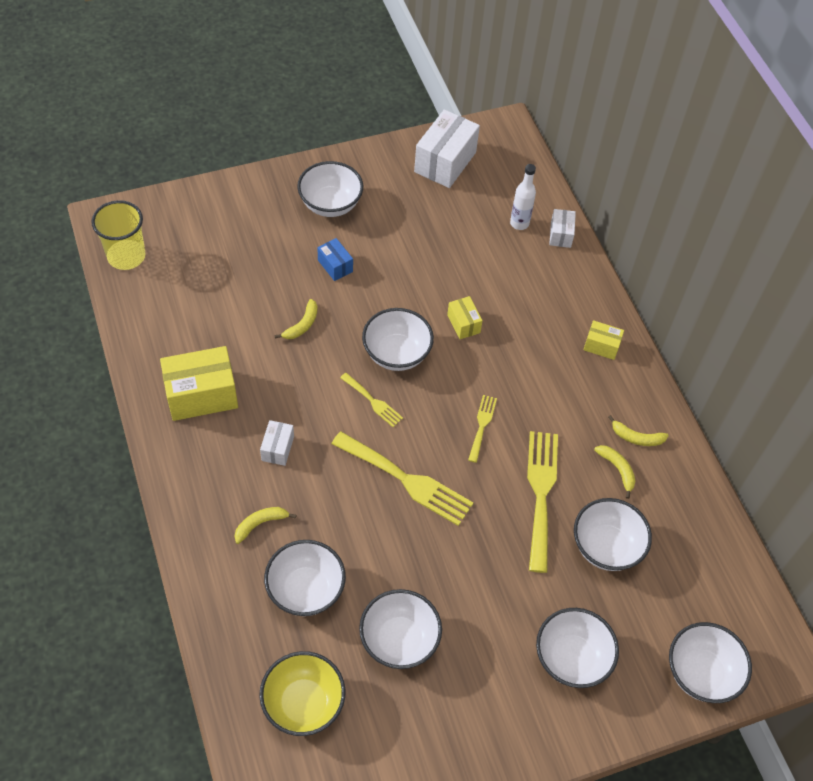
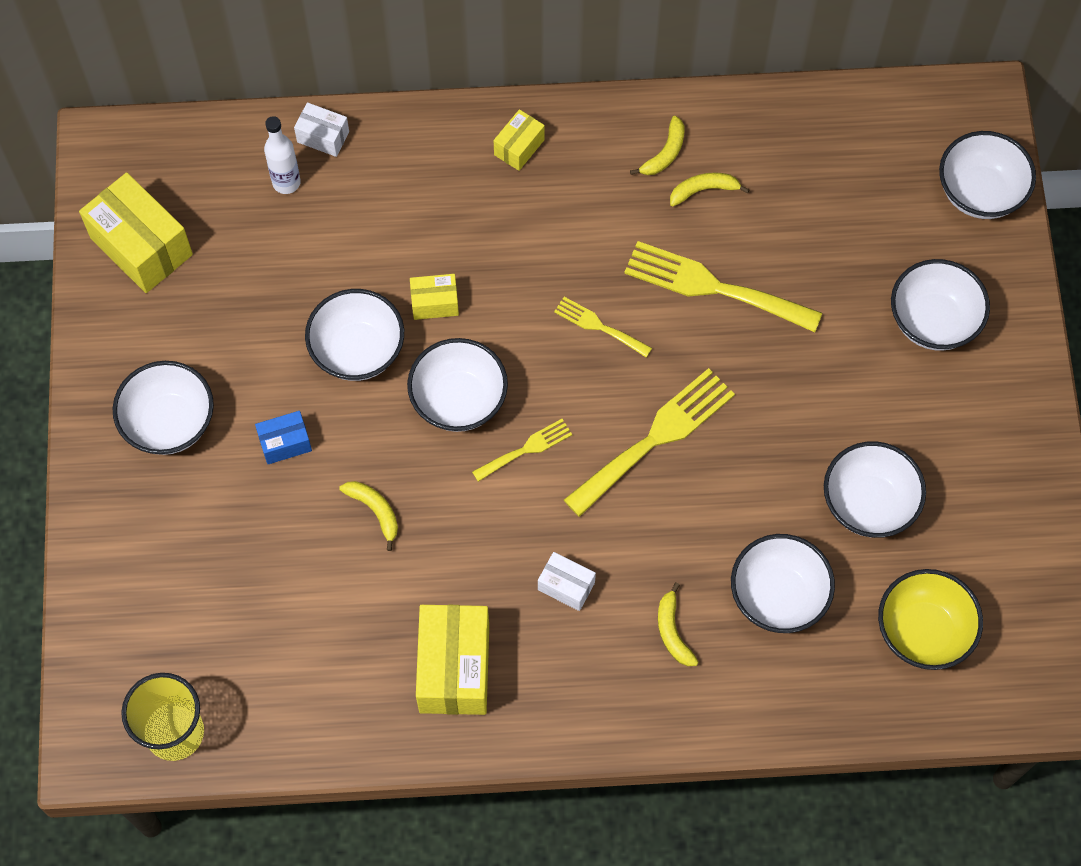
camera: 70 degrees left, 10 degrees up
white box [414,109,480,188] -> yellow box [79,172,193,293]
white bowl [574,498,652,571] -> white bowl moved to [305,289,404,381]

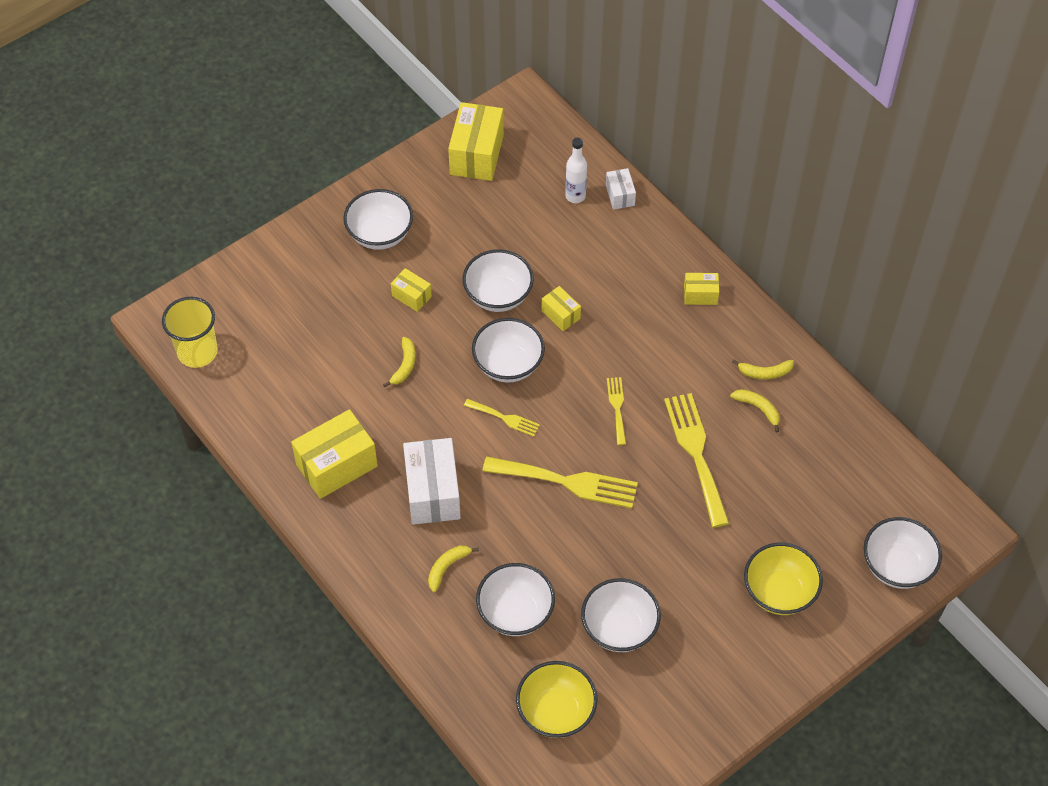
camera: 55 degrees right, 10 degrees down
blue box [255,411,312,464] -> yellow box [391,268,432,312]
white box [538,552,596,611] -> white box [403,438,461,525], size x1.94
white bowl [891,259,990,351] -> yellow bowl [744,543,823,615]

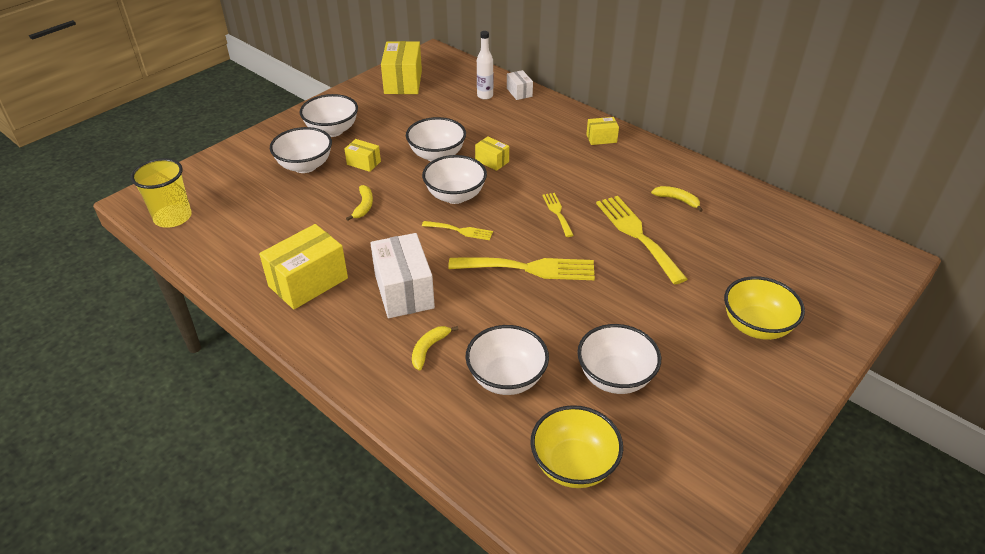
camera: 10 degrees left, 15 degrees down
yellow banana [732,359,794,379] -> none
white bowl [864,517,942,589] -> white bowl moved to [270,127,332,173]

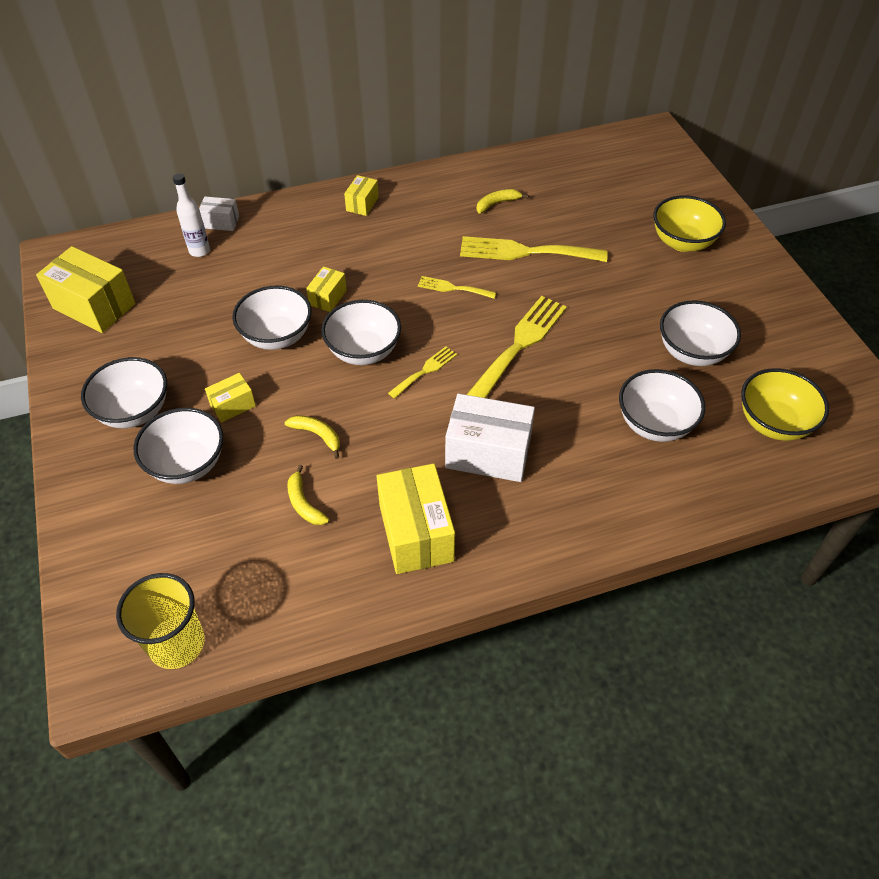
camera: 60 degrees left, 10 degrees up
yellow banana [412,326,458,370] -> yellow banana moved to [287,465,329,525]
yellow box [475,136,509,171] -> yellow box turned 45 degrees counterclockwise [306,266,347,312]

